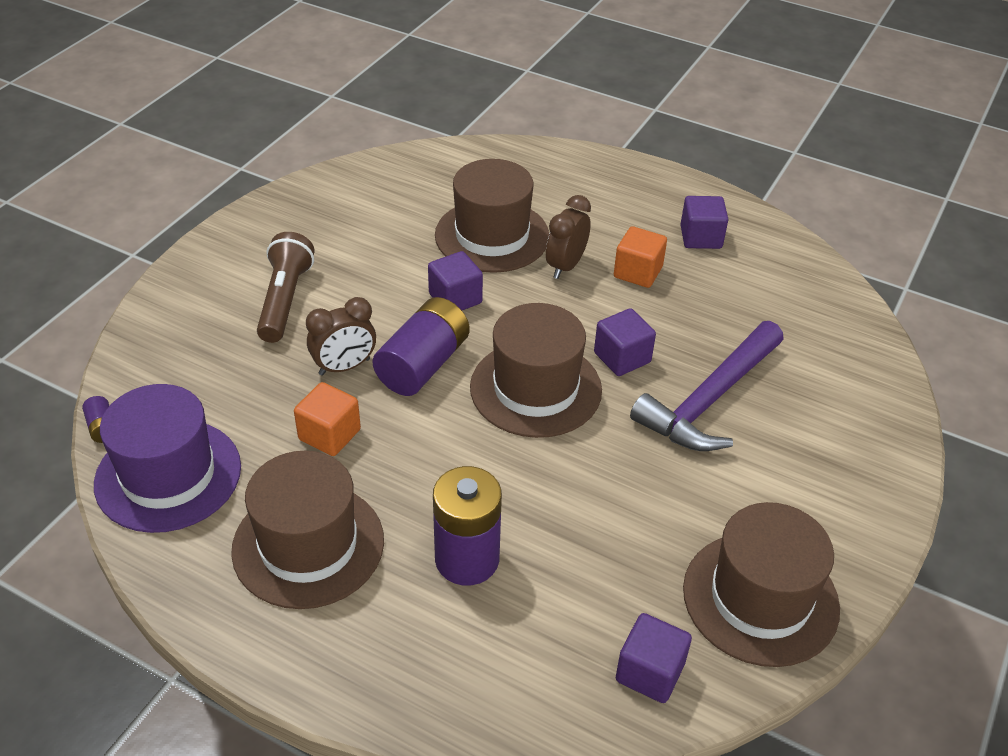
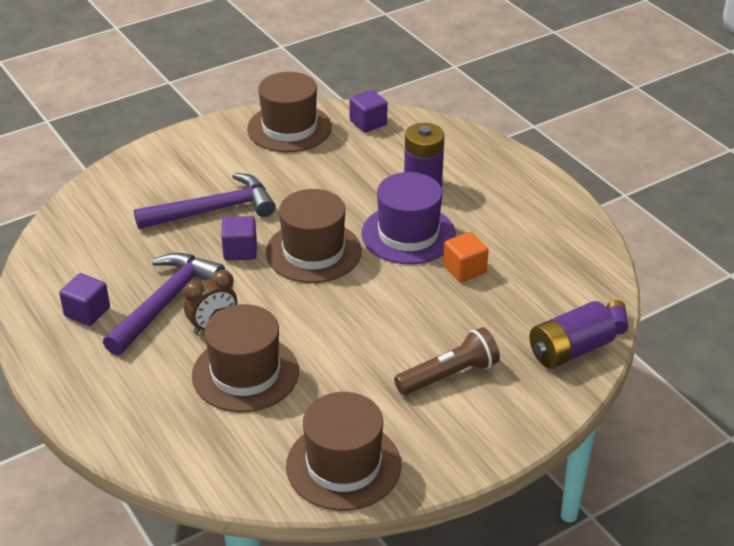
camera: 150 degrees left, 5 degrees down
purple hat [94,384,241,533] -> purple hat moved to [361,172,456,264]
brown hat [231,451,384,609] -> brown hat moved to [286,392,401,511]
brown flashlight [257,232,314,343] -> brown flashlight turned 150 degrees counterclockwise [394,327,500,395]
brown clock [306,297,376,376] -> none
purple battery [373,297,470,396] -> purple battery moved to [529,301,616,369]
purple cube [428,251,483,310] -> none
orange cube [614,226,667,288] -> purple hammer [103,253,225,356]

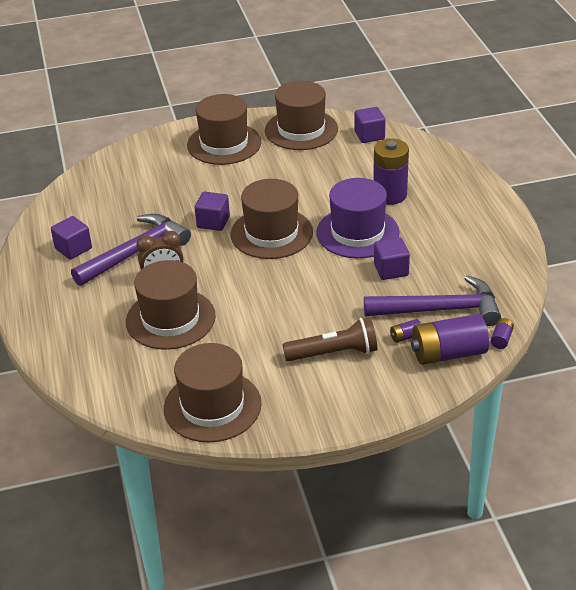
camera: 20 degrees right, 0 degrees up
purple hammer [134,173,276,229] -> purple hammer moved to [364,275,501,326]
orange cube [443,232,489,282] -> purple cube [374,237,410,280]
none -> brown hat [187,94,261,165]
none -> purple battery [390,319,421,343]

